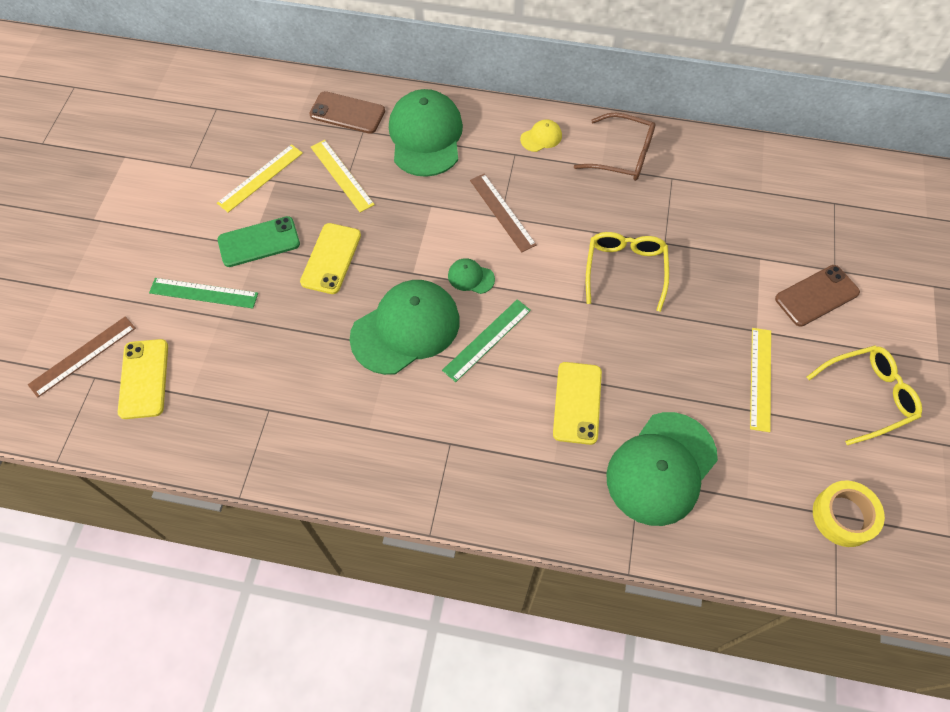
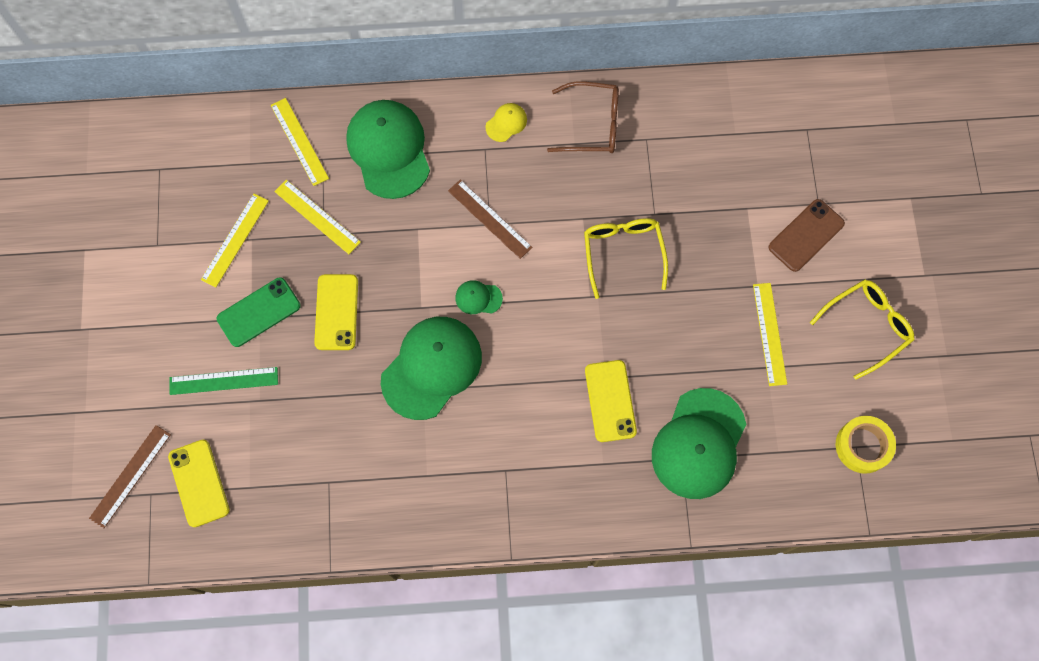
camera: 15 degrees left, 10 degrees up
brown phone [309,91,385,134] -> yellow ruler [271,98,329,186]
green ruler [442,299,531,382] -> none

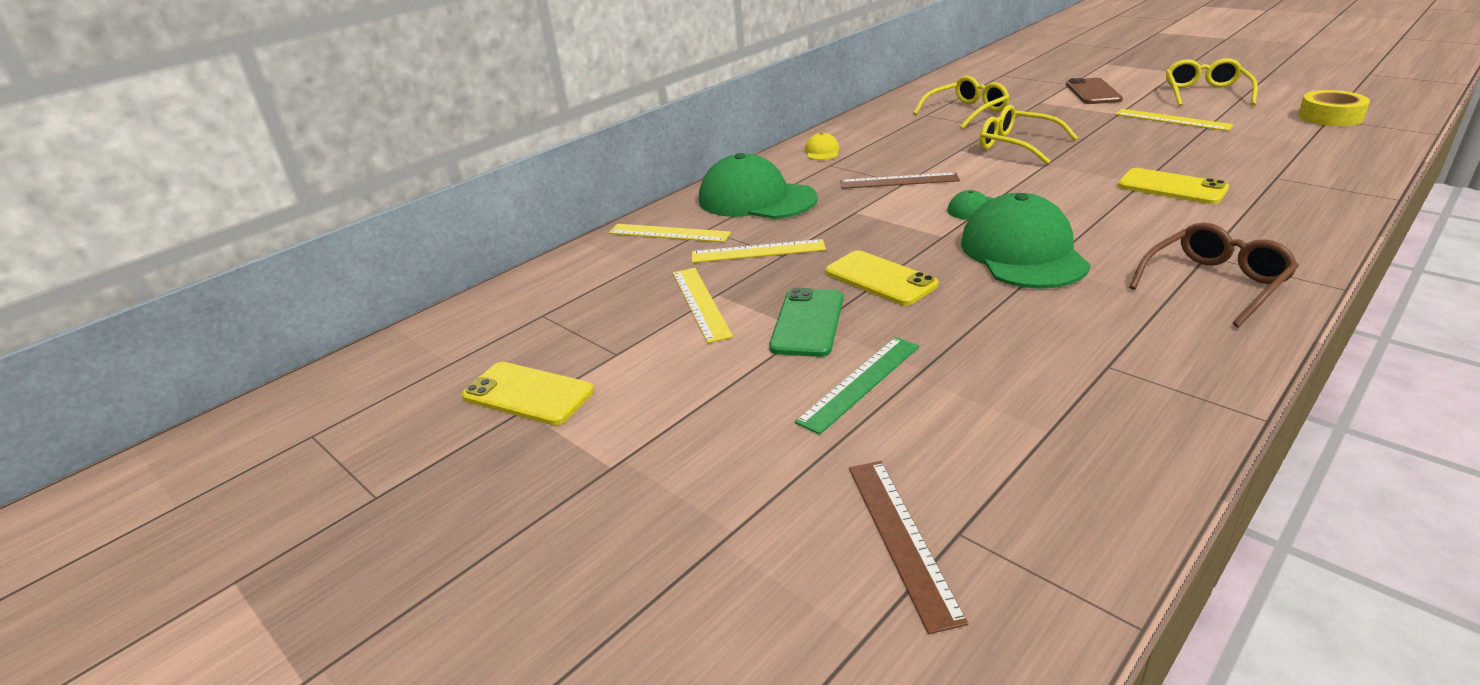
camera: 40 degrees left, 40 degrees down
yellow phone [168,440,230,527] -> yellow phone moved to [462,362,594,425]
brown glasses [547,82,619,153] -> brown glasses moved to [1129,222,1299,327]
green cap [652,388,746,499] -> none
none -> yellow glasses [913,76,1009,129]

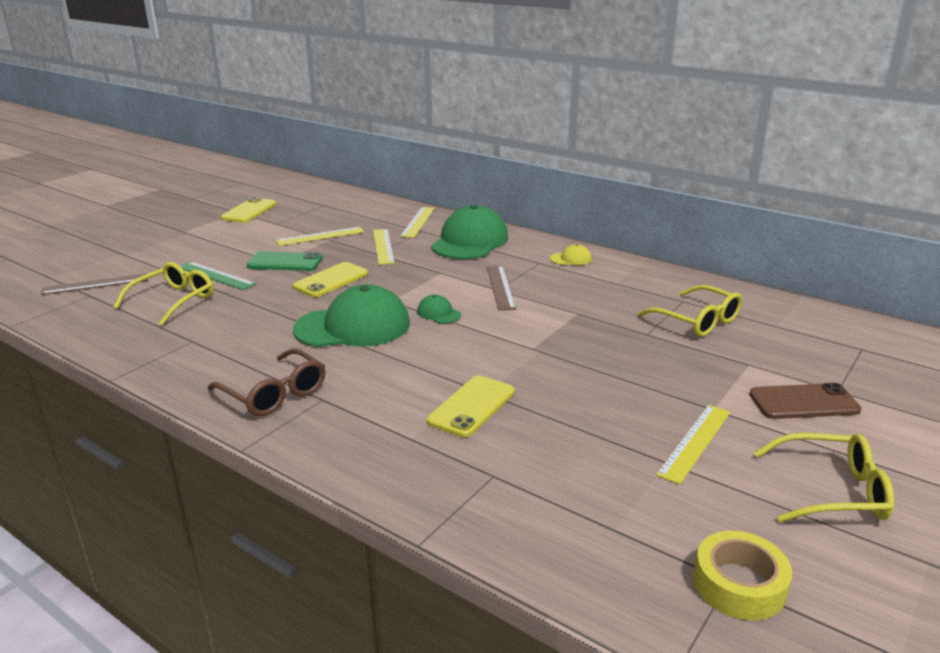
camera: 80 degrees right, 5 degrees down
yellow glasses [980,105,1078,164] -> yellow glasses moved to [113,262,214,326]

